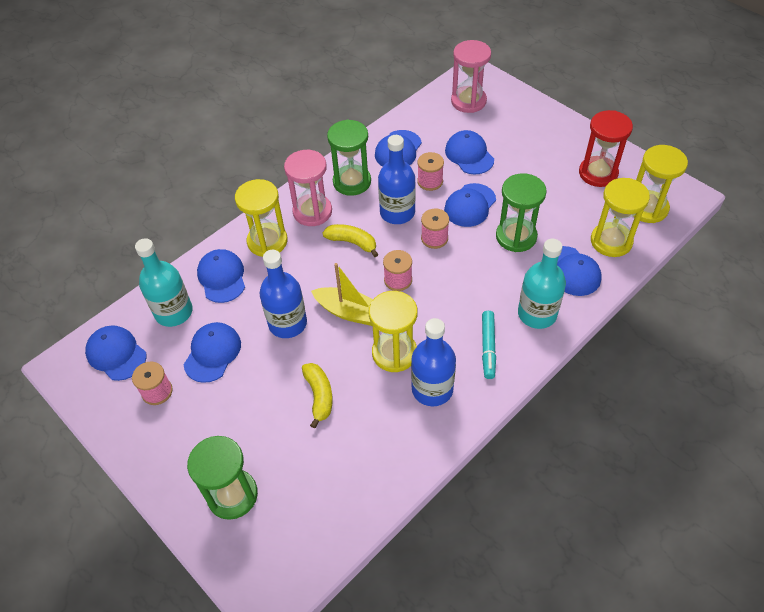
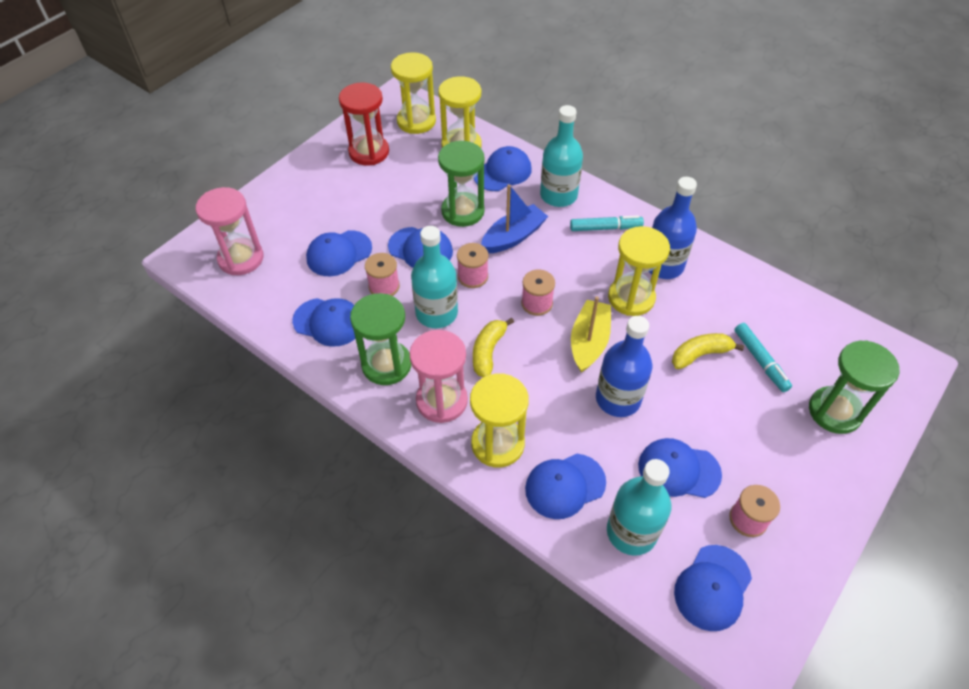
camera: 100 degrees left, 0 degrees up
blue bottle [378,135,416,224] -> turquoise bottle [411,226,458,328]
none -> blue boat [481,184,548,253]
none -> turquoise marker [734,323,792,392]

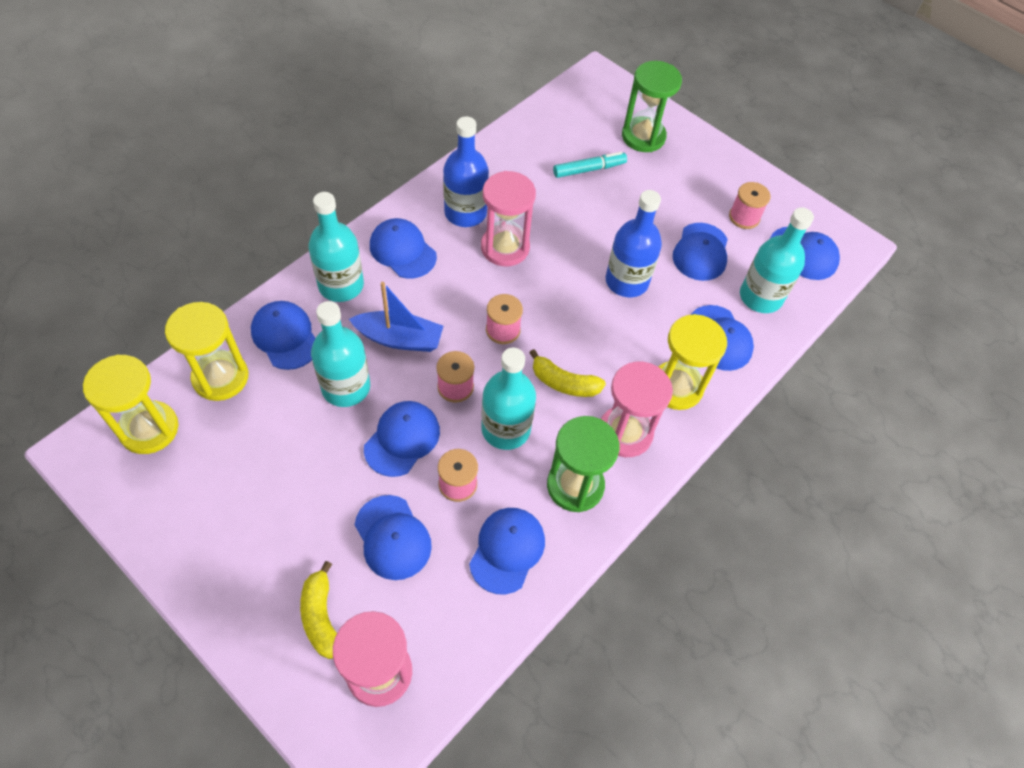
camera: 90 degrees left, 5 degrees up
red hourglass [339,83,389,166] -> none
green hourglass [438,141,485,227] -> turquoise bottle [311,301,370,407]
blue boat [481,184,548,253] -> blue boat turned 135 degrees clockwise [349,282,443,352]
turquoise marker [570,215,644,231] -> blue cap [370,218,437,279]
yellow boat [571,296,611,373] -> none
yellow hourglass [608,226,670,316] -> pink hourglass [481,171,536,266]
yellow banana [672,333,744,369] -> yellow banana moved to [300,561,337,659]

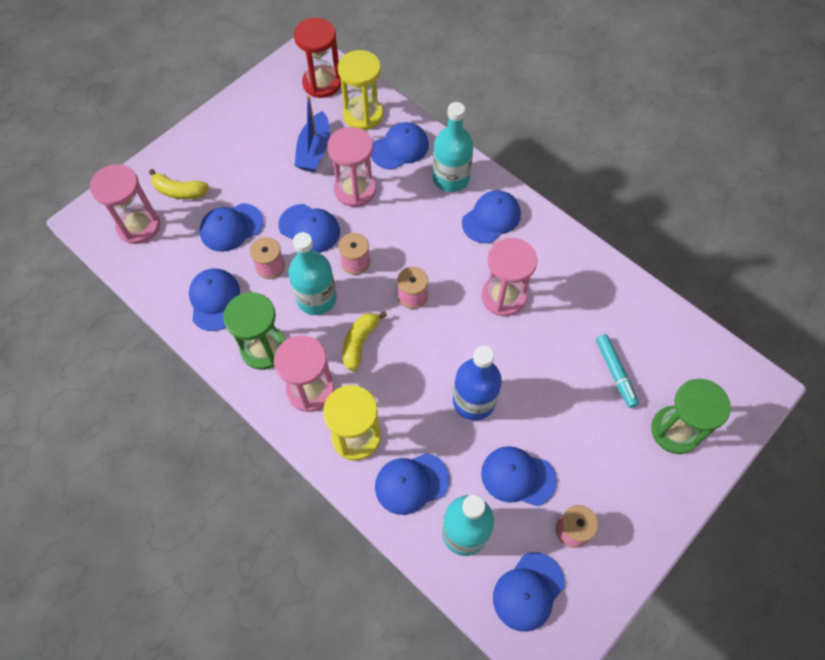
camera: 95 degrees right, 5 degrees up
yellow hourglass [83,355,178,454] -> red hourglass [294,18,341,98]
yellow banana [300,561,337,659] -> yellow banana turned 150 degrees counterclockwise [149,169,209,199]
turquoise bottle [311,301,370,407] -> pink hourglass [327,127,376,207]
blue boat [349,282,443,352] -> blue boat moved to [295,95,330,172]
blue bottle [443,116,489,227] -> none
blue cap [469,508,545,595] -> blue cap turned 120 degrees counterclockwise [189,268,240,331]

